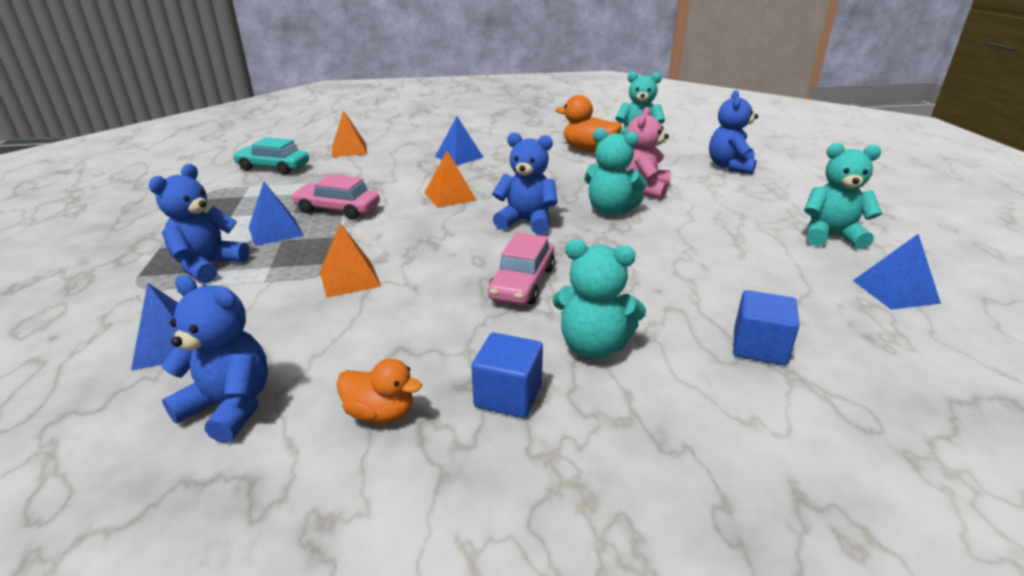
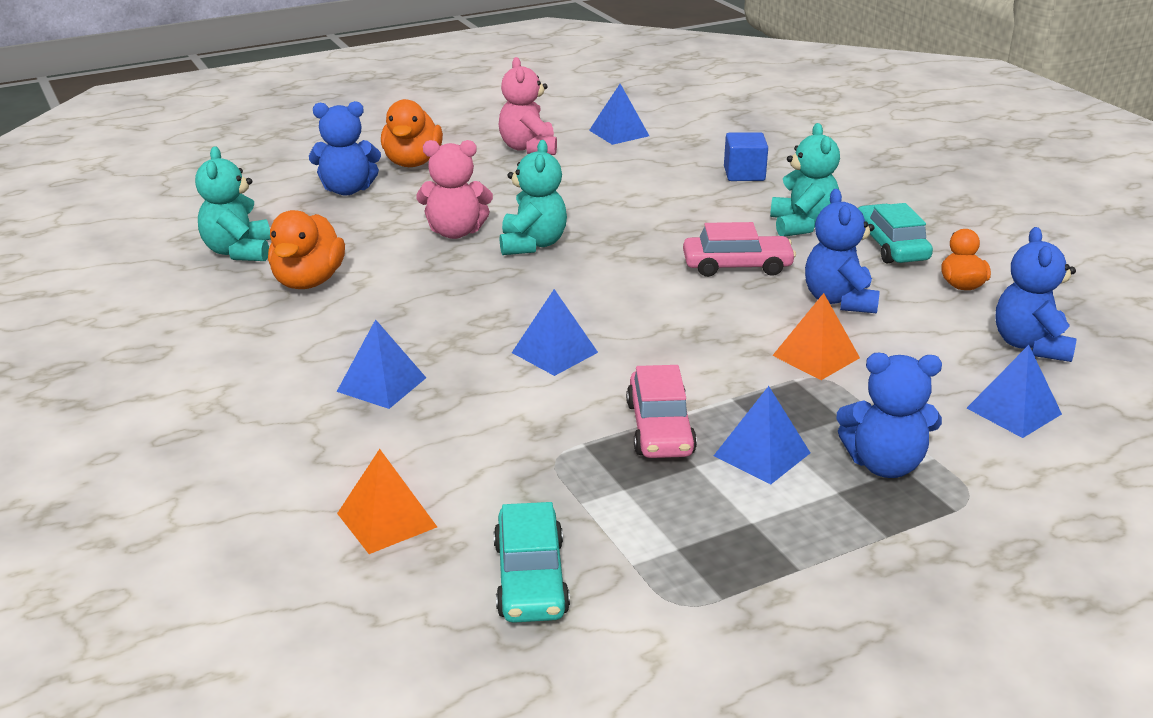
camera: 110 degrees left, 0 degrees up
orange pyramid [425,151,476,208] -> blue pyramid [512,289,598,376]
blue cube [472,332,543,418] -> turquoise car [858,203,933,263]
blue teddy bear [492,132,558,234] -> blue teddy bear moved to [805,189,880,313]
turquoise teddy bear [804,143,882,249] -> pink teddy bear [499,57,557,155]
none -> orange duck [381,99,443,167]

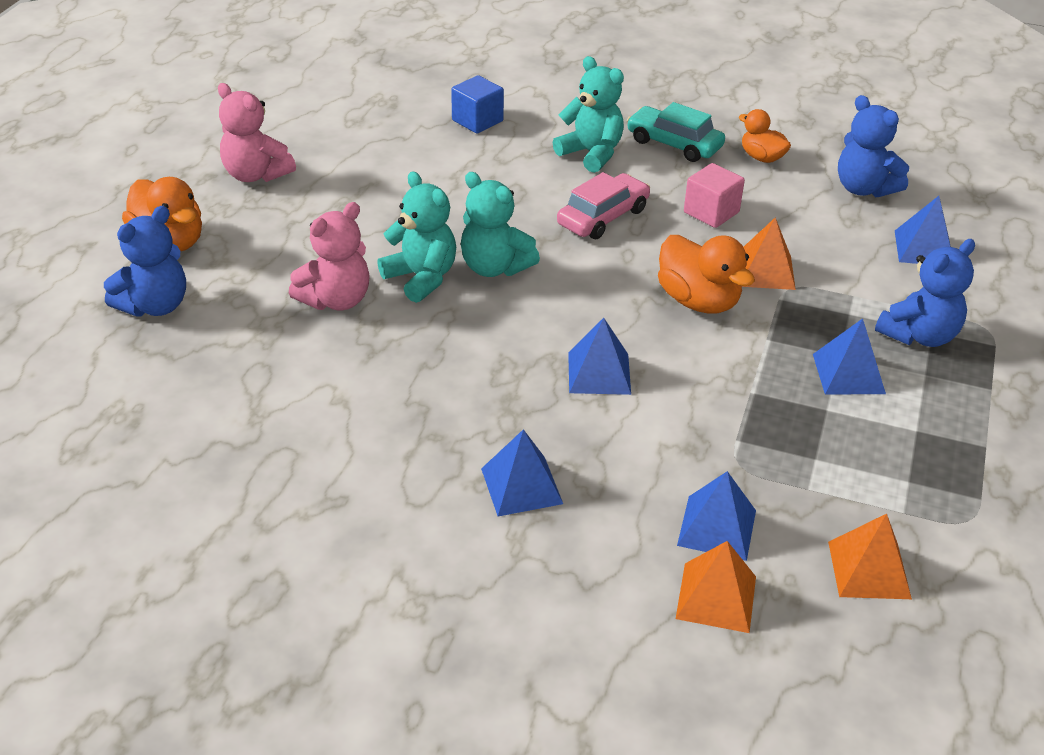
camera: 45 degrees left, 10 degrees up
turquoise teddy bear [195,147,271,261] -> turquoise teddy bear moved to [461,172,540,277]
orange duck [268,210,345,289] -> orange duck moved to [658,235,755,314]
turquoise car [493,502,570,623] -> orange pyramid [828,514,912,599]
blue pyramid [589,84,649,145] -> blue pyramid moved to [677,471,756,561]
pink car [626,365,697,458] -> none
blue teddy bear [805,189,880,313] -> pink cube [684,163,745,228]

